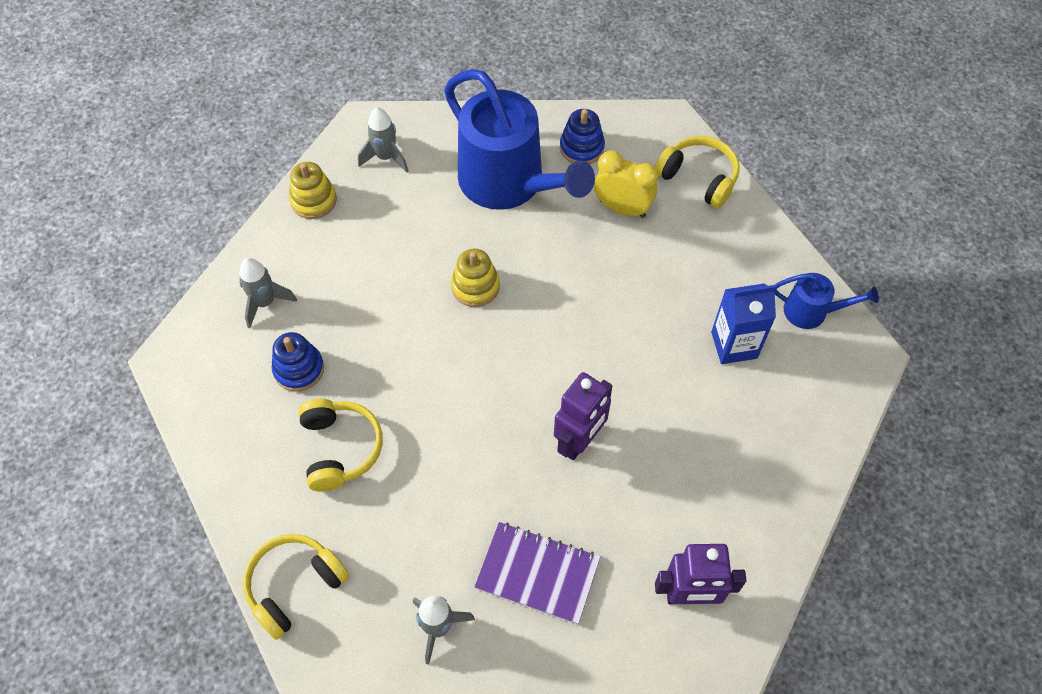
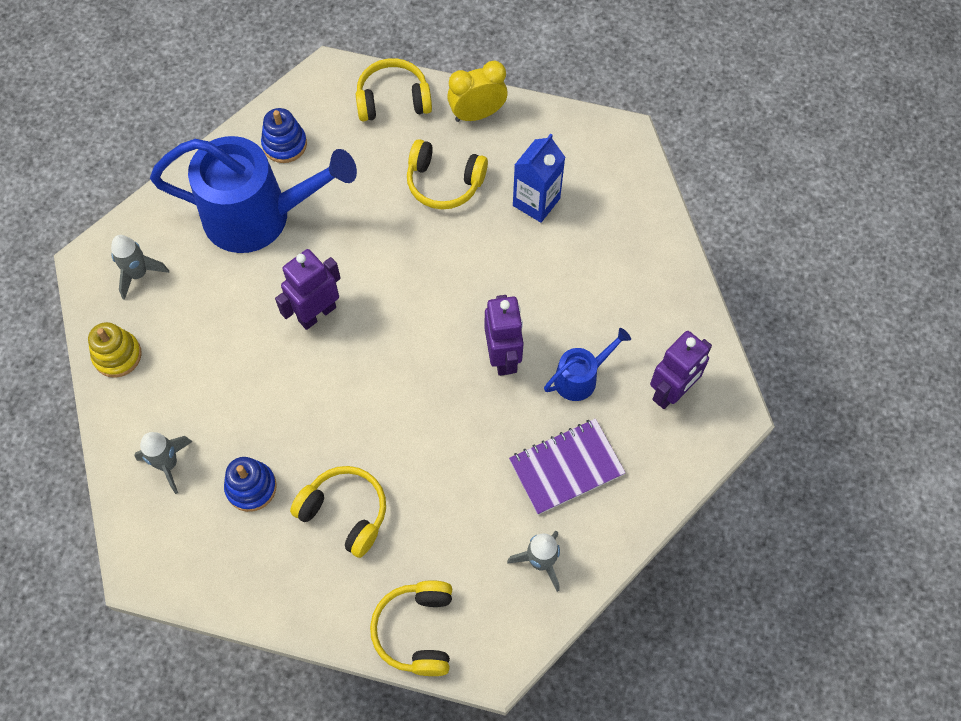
camera: 45 degrees left, 5 degrees up
yellow stacking toy [451,249,500,307] -> purple robot [275,249,341,330]
yellow clock [594,150,658,218] -> yellow clock moved to [447,61,508,122]
blue watering can [775,273,879,329] -> blue watering can moved to [544,328,631,401]
none -> yellow headphones [407,139,488,209]

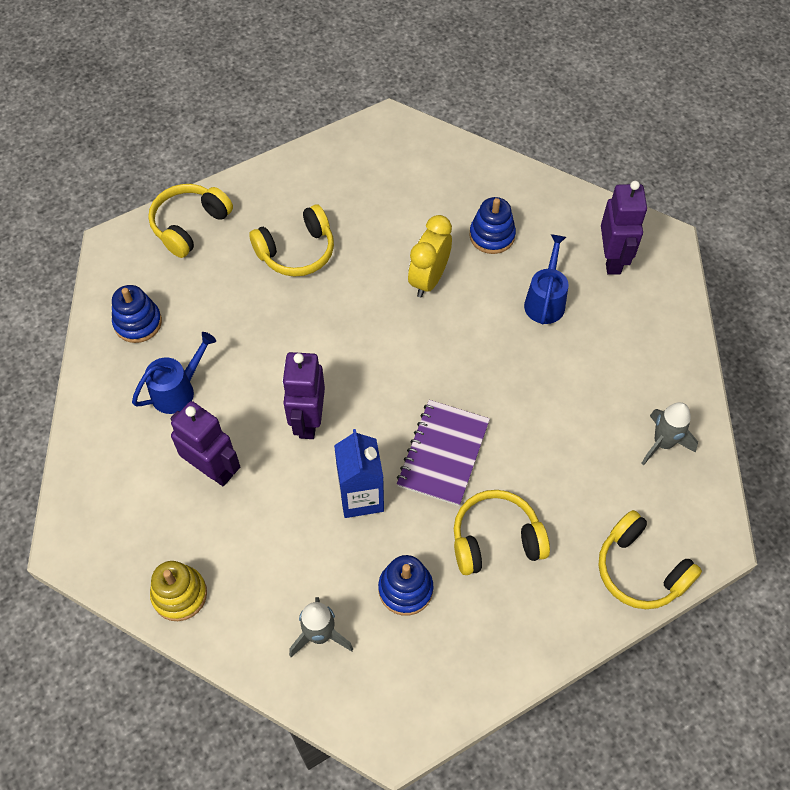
camera: 45 degrees left, 5 degrees down
grey rocket [111,235,169,300] -> none
blue watering can [150,136,357,253] -> blue watering can [132,332,216,414], size x0.46
yellow clock [447,61,508,122] -> yellow clock moved to [408,215,452,297]
purple robot [485,295,524,376] -> purple robot moved to [170,401,240,486]
purple notebook [509,419,626,515] -> purple notebook moved to [397,400,490,506]
blue carton [513,134,565,223] -> blue carton moved to [334,429,384,518]
none -> blue stacking toy [469,197,516,254]

